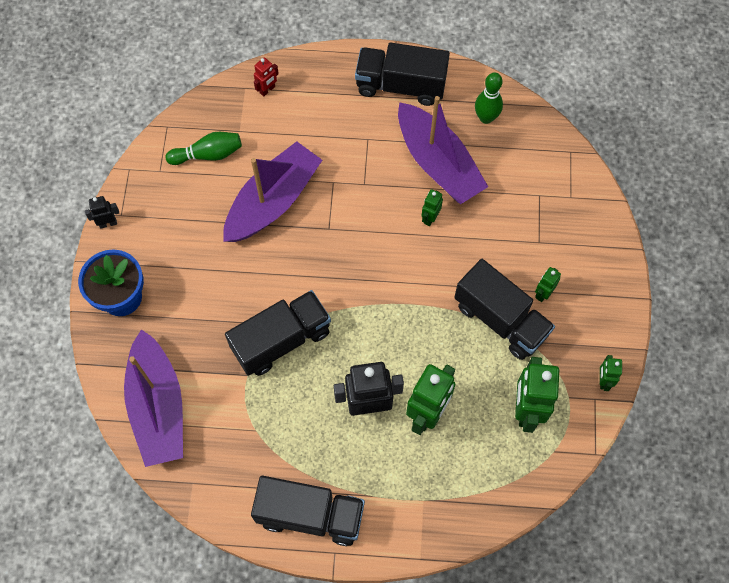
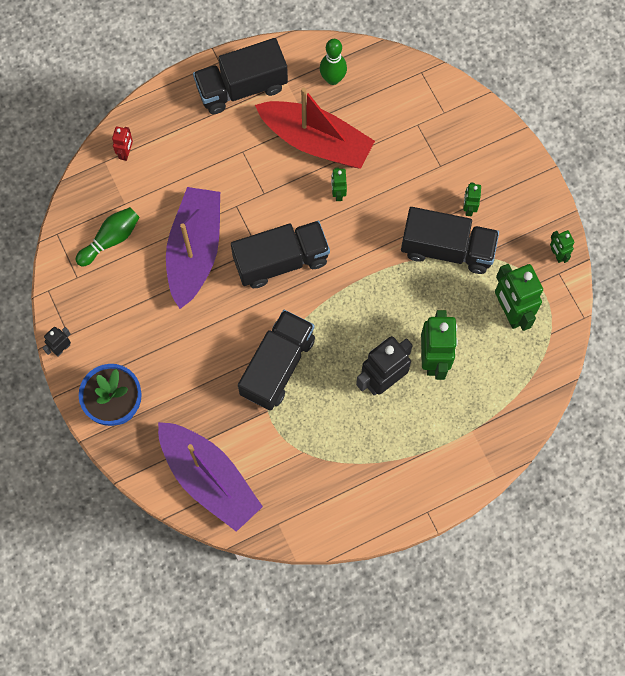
camera: 30 degrees left, 5 degrees up
black truck [251,476,365,546] -> black truck moved to [231,221,330,288]
purple boat [398,96,488,204] -> red boat [255,87,375,169]

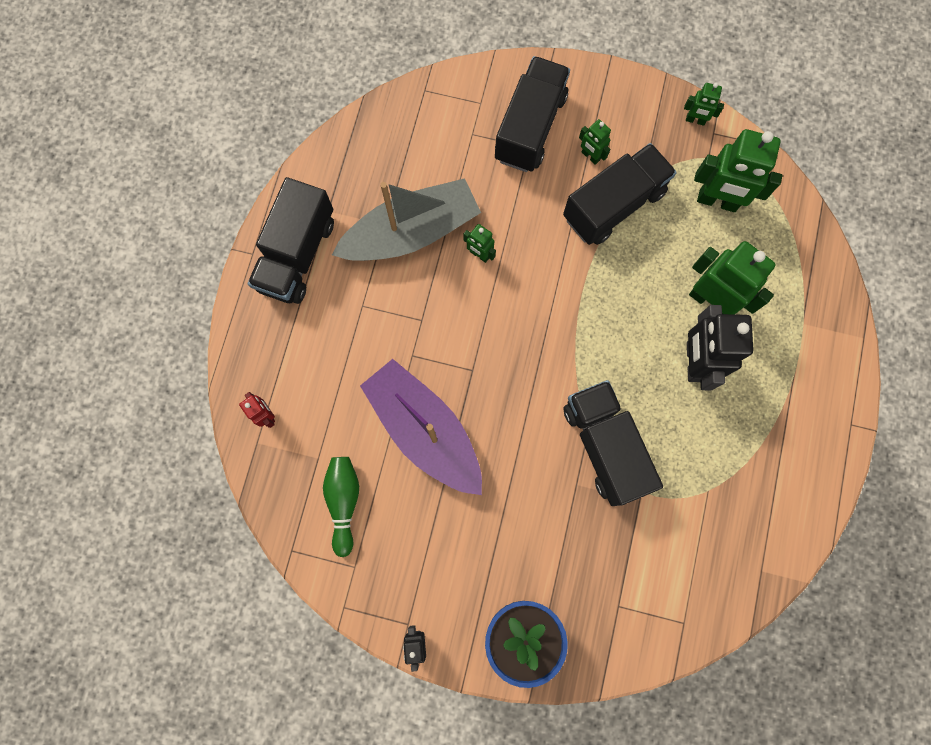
camera: 50 degrees left, 5 degrees up
purple boat [158,422,263,532] -> none
black truck [231,221,330,288] -> black truck moved to [495,56,570,172]
red boat [255,87,375,169] -> grey boat [332,178,481,261]
green bowling pin [320,39,347,85] -> none

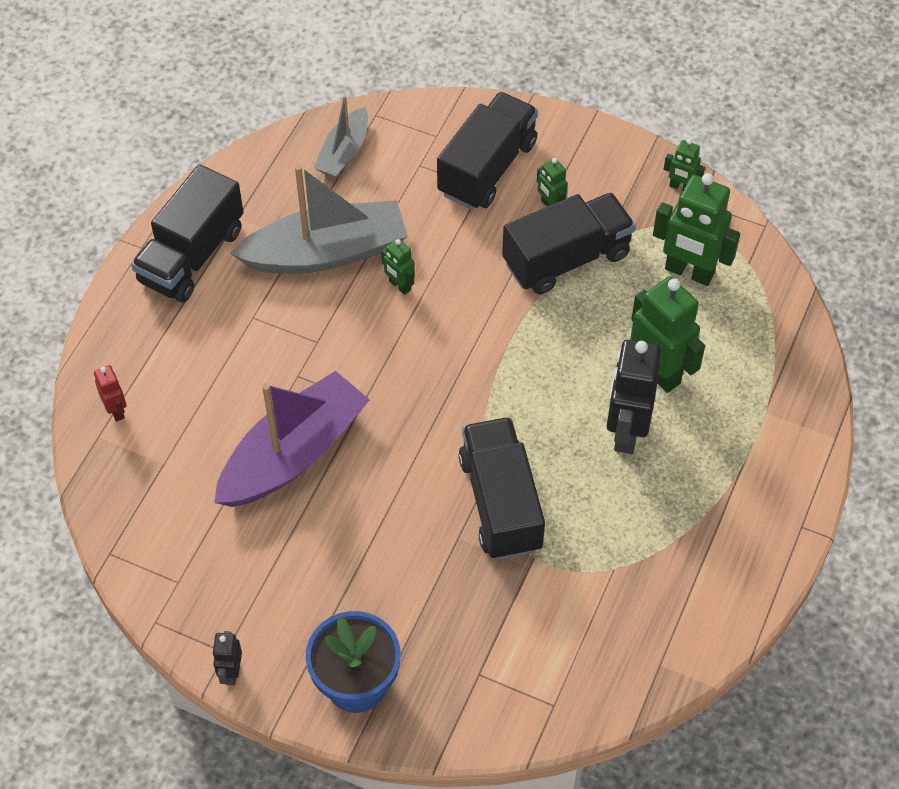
camera: 10 degrees right, 20 degrees down
green bowling pin [323,457,359,557] -> none
purple boat [360,359,482,495] -> purple boat turned 75 degrees clockwise [214,371,370,507]
none -> grey boat [314,95,368,178]

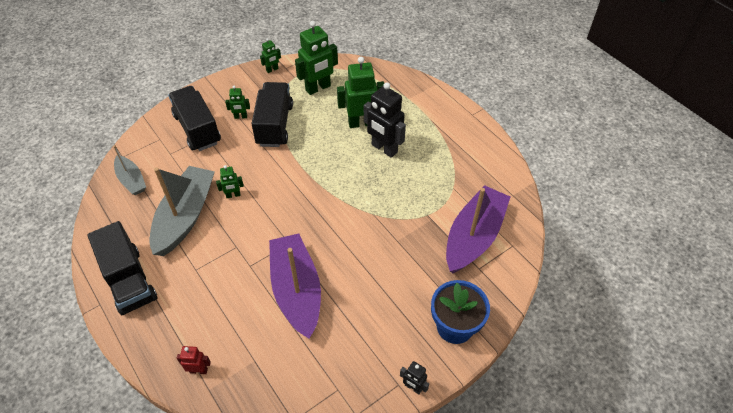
camera: 60 degrees left, 5 degrees down
black truck [459,417,545,560] -> none
none -> purple boat [446,185,510,273]

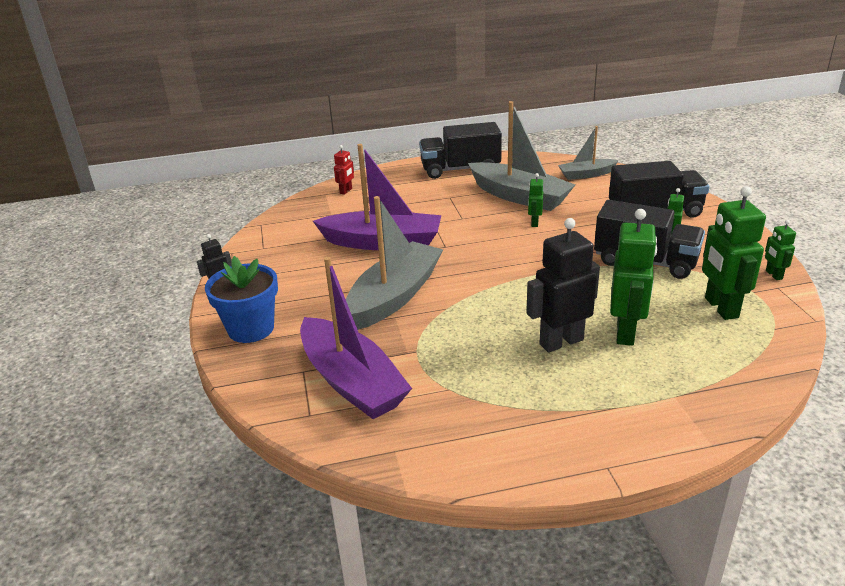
camera: 115 degrees right, 20 degrees down
none -> grey boat [346,196,443,330]

